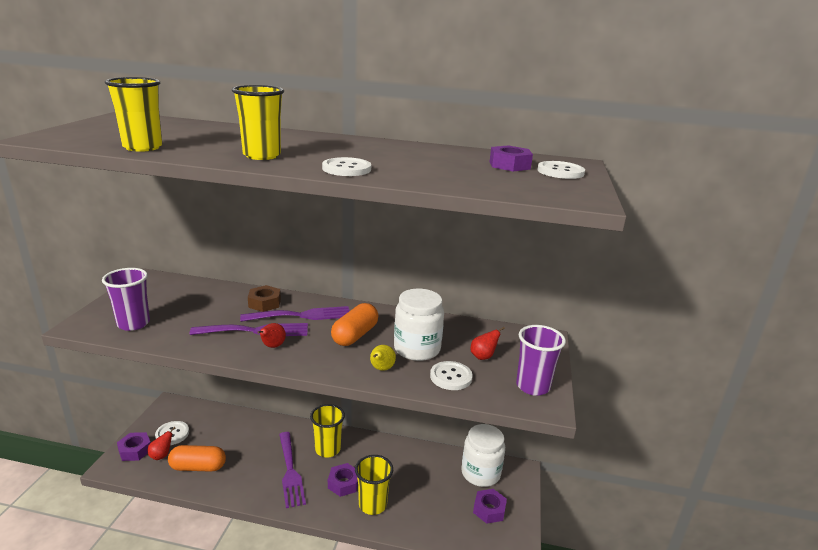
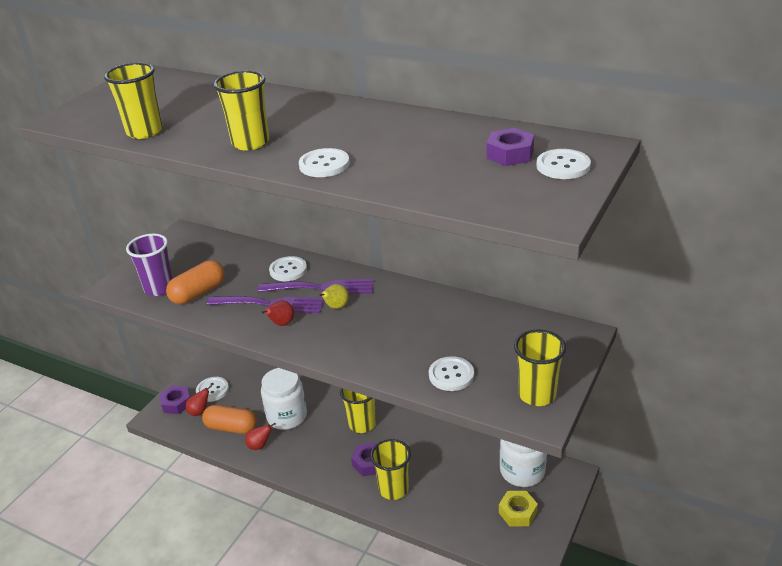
camera: 20 degrees right, 10 degrees up
brown nut [248,285,281,312] -> white button [269,256,307,281]
purple fork [279,432,306,508] -> none
orange capsule [331,303,378,346] -> orange capsule moved to [166,260,225,304]
yellow pear [370,345,396,371] -> yellow pear moved to [319,284,348,309]
white jar [394,289,444,361] -> white jar moved to [261,368,307,430]
red pear [471,327,505,360] -> red pear moved to [245,423,276,450]
purple nut [473,489,507,524] -> yellow nut [499,491,538,527]
purple cup [516,325,566,396] -> yellow cup [514,329,566,406]

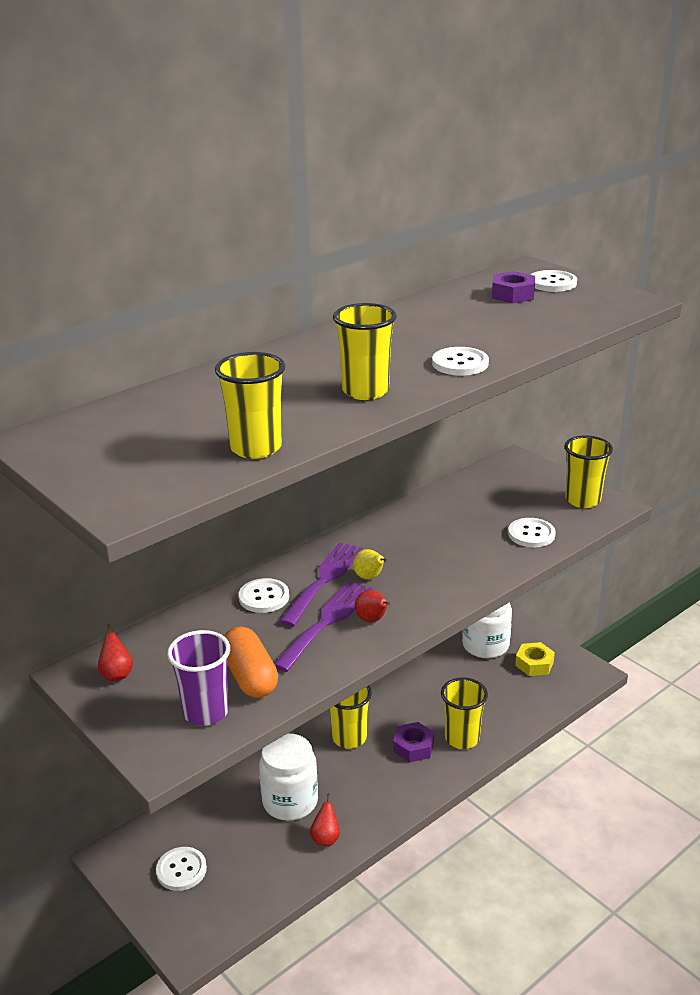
camera: 70 degrees left, 5 degrees down
purple nut [159,385,190,414] -> none
red pear [186,385,212,416] -> red pear moved to [98,624,133,681]
orange capsule [202,405,257,434] -> none

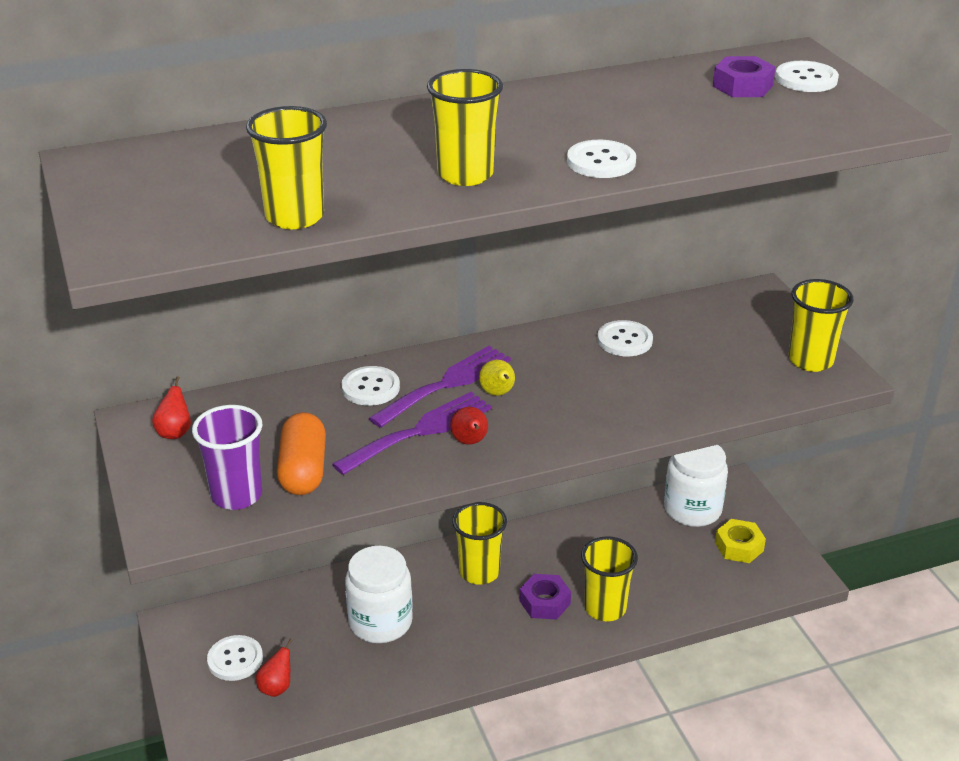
camera: 20 degrees right, 5 degrees up
red pear [310,793,340,846] -> red pear moved to [256,638,293,697]
white button [508,518,556,547] -> white button moved to [597,320,653,356]

